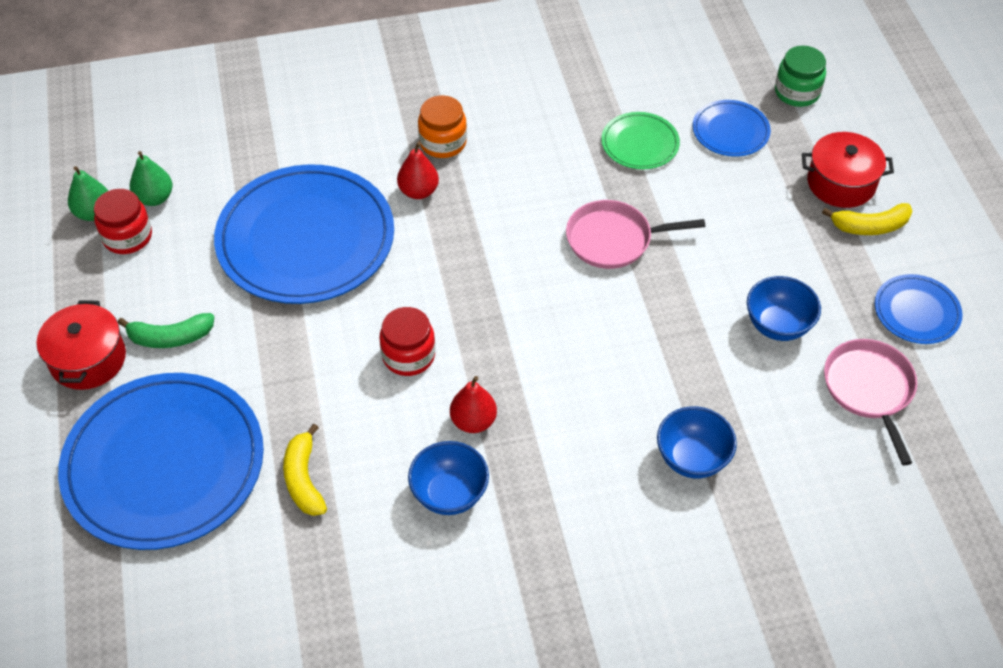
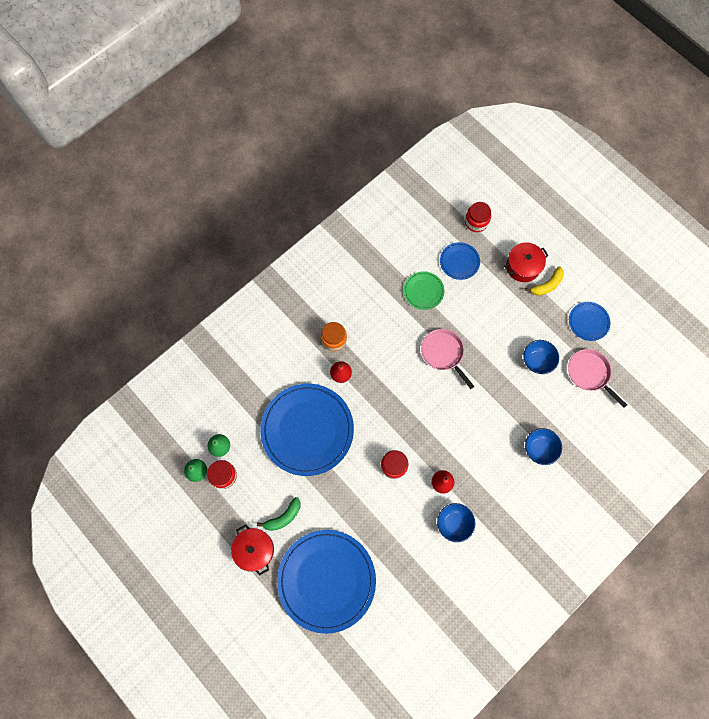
camera: 30 degrees left, 20 degrees up
yellow banana [283,424,327,516] -> none
pink pan [566,200,705,269] -> pink pan turned 90 degrees clockwise [421,329,474,389]
green jar [775,46,826,107] -> red jar [465,202,491,232]

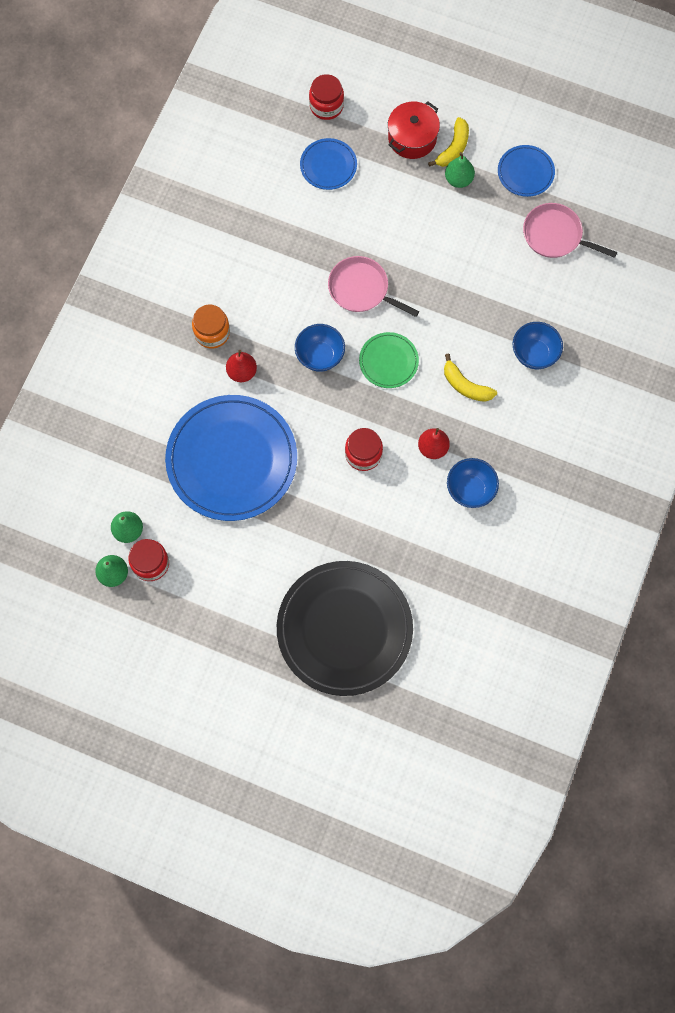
camera: 25 degrees left, 0 degrees up
red pot [231,524,274,576] -> none
green banana [257,497,300,531] -> none
blue plate [277,530,376,634] -> black plate [277,561,413,696]
green plate [404,271,444,310] -> green plate moved to [359,332,419,388]
blue bowl [524,340,559,374] -> blue bowl moved to [295,324,345,372]
none -> yellow banana [444,354,497,402]
none -> green pear [445,152,475,188]

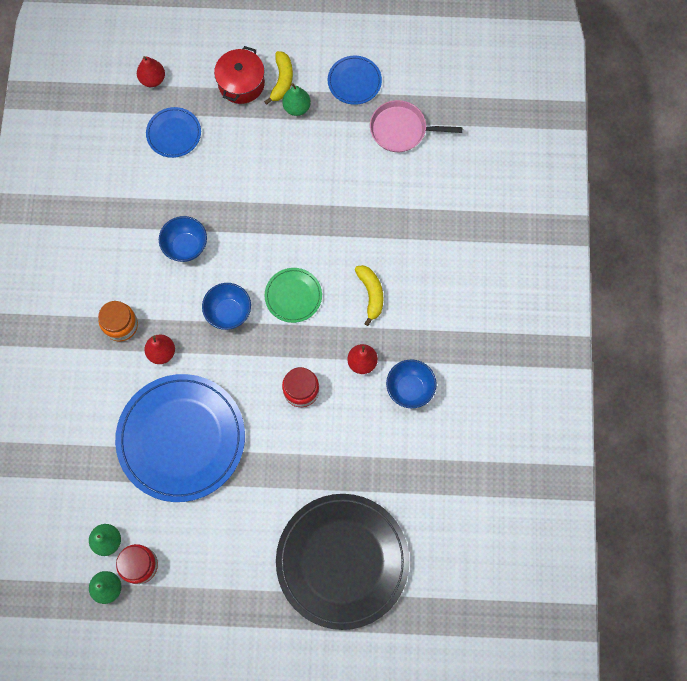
camera: 20 degrees left, 0 degrees up
red jar [309,74,344,120] -> red pear [137,56,165,87]
pink pan [328,256,419,317] -> none
yellow banana [444,354,497,402] -> yellow banana turned 120 degrees counterclockwise [355,265,383,326]
blue bowl [513,322,563,369] -> blue bowl moved to [159,216,207,262]

